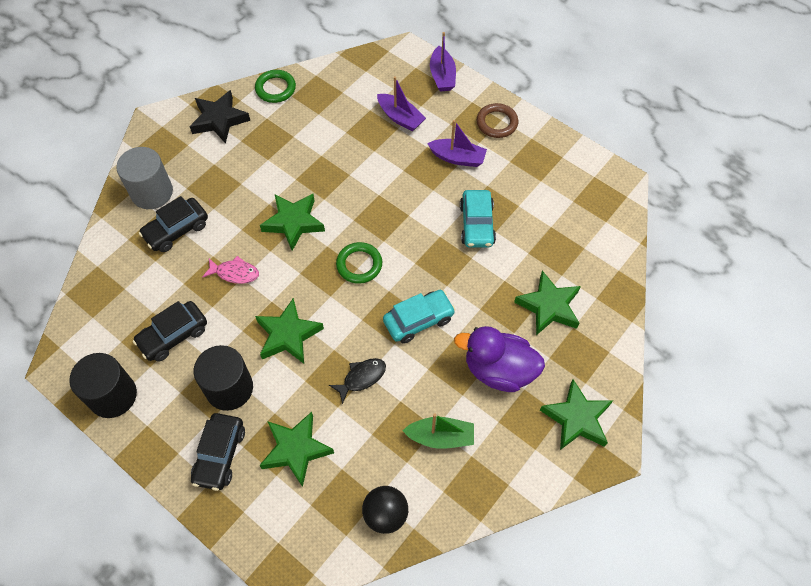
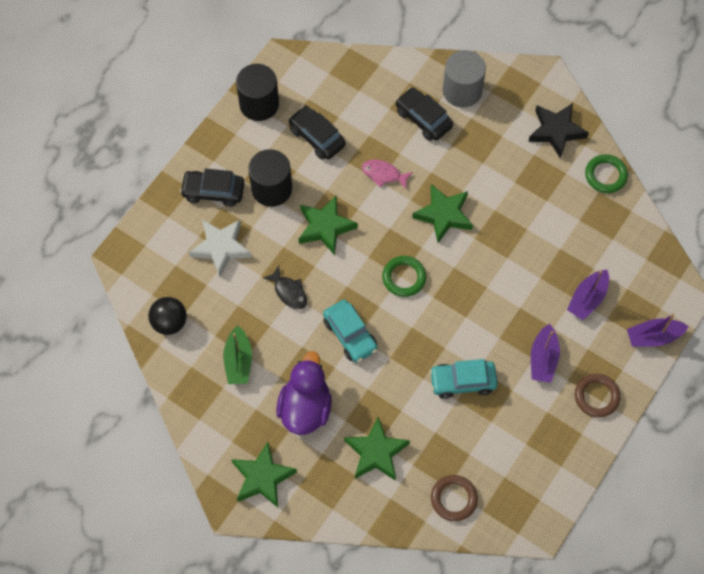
camera: 85 degrees right, 5 degrees up
pink fish [202,256,259,284] -> pink fish turned 105 degrees clockwise [362,160,413,189]
green star [259,412,334,487] -> white star [189,220,251,277]
none -> brown ring [431,475,478,521]

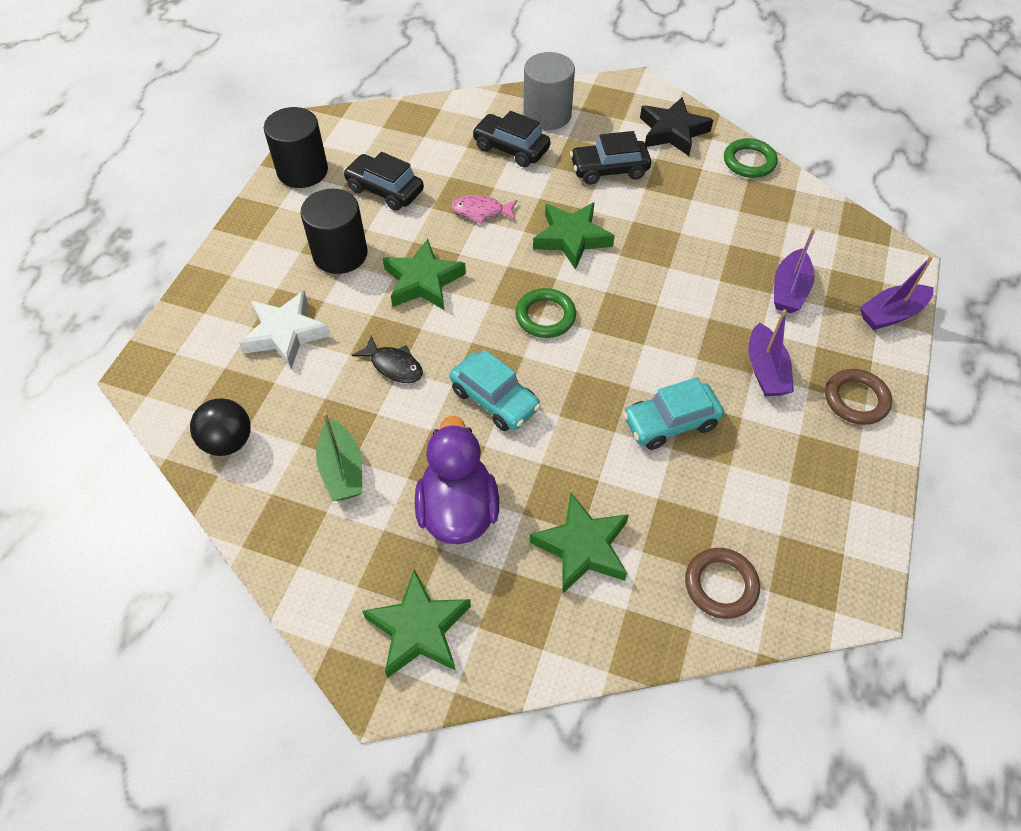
camera: 15 degrees left, 10 degrees down
black car [180,169,244,207] -> black car moved to [570,131,651,185]

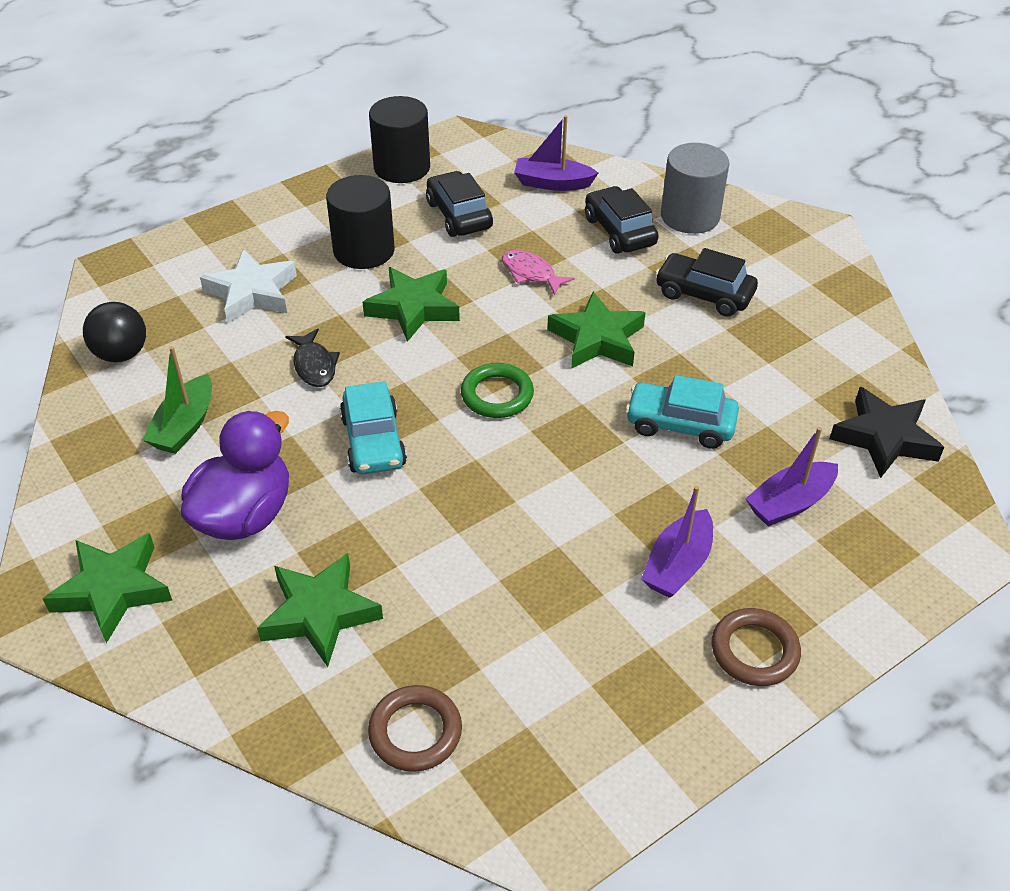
camera: 35 degrees right, 10 degrees down
turquoise car [623,377,724,450] -> turquoise car moved to [625,375,739,449]
black star [640,97,713,156] -> black star moved to [829,387,944,478]
green ring [724,138,778,178] -> none
purple boat [860,256,934,330] -> purple boat moved to [514,115,598,191]

